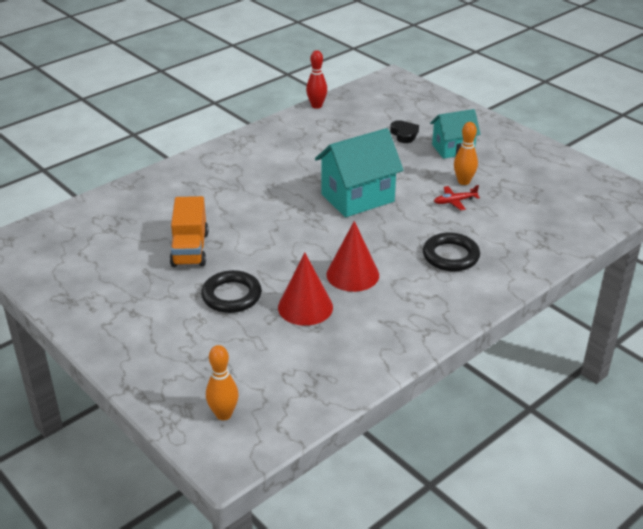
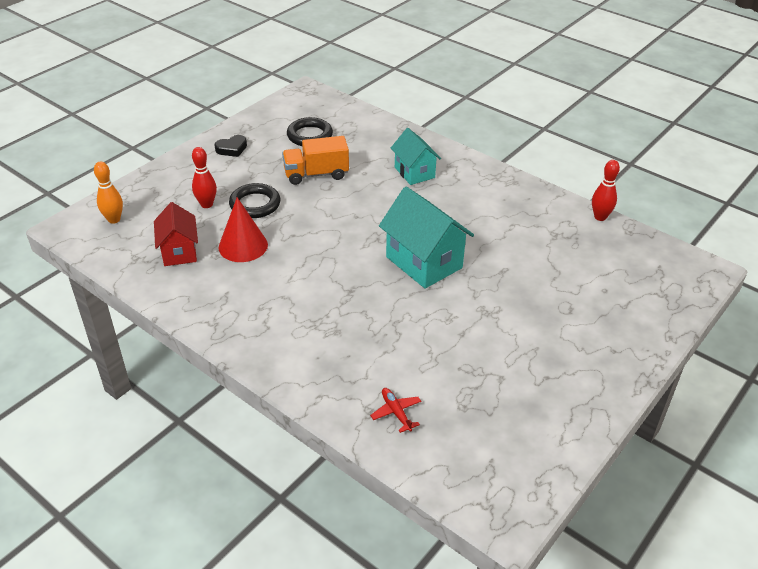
camera: 80 degrees right, 5 degrees up
red cone [326,221,379,292] -> none
black heart [390,120,419,143] -> black heart moved to [214,135,247,157]
black ring [423,233,480,271] -> black ring moved to [287,117,333,146]
turquoise house [430,109,481,159] -> turquoise house moved to [391,128,441,185]
red plane [434,185,480,210] -> red plane moved to [370,388,421,433]
orange bowling pin [454,122,478,185] -> none
none -> red house [154,202,198,266]
none -> red bowling pin [192,147,217,208]

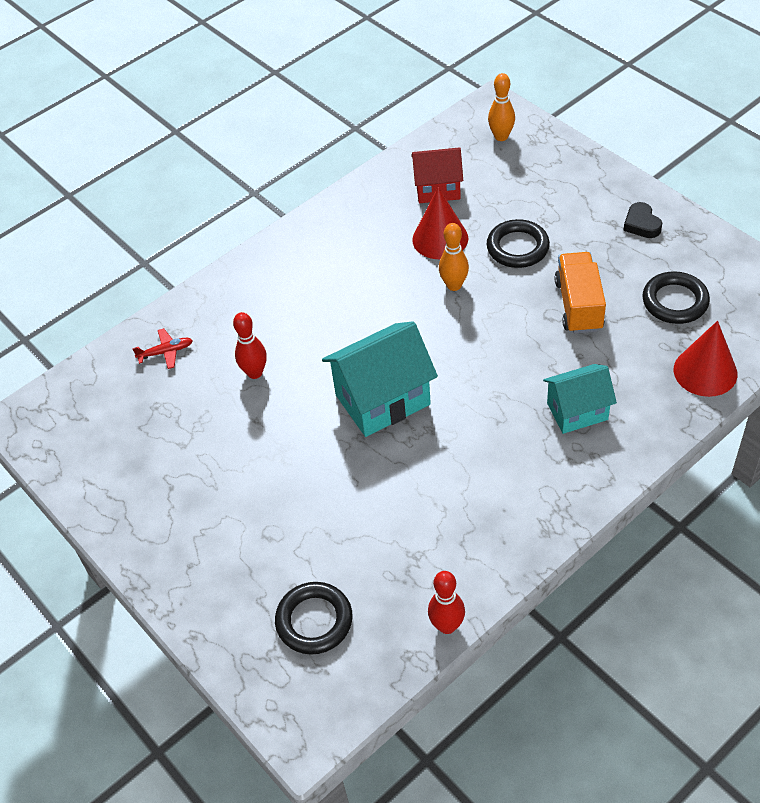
camera: 105 degrees right, 10 degrees up
red bowling pin [192,147,217,208] -> red bowling pin moved to [233,312,267,379]
none -> black ring [275,582,353,655]
none -> orange bowling pin [439,223,469,291]
none -> red cone [674,321,737,397]

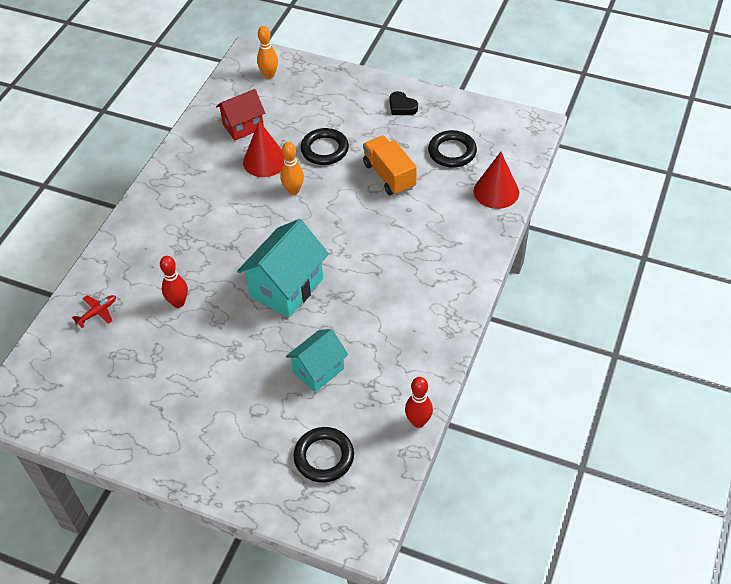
camera: 30 degrees left, 0 degrees up
turquoise house [543,364,617,434] -> turquoise house moved to [286,329,348,392]

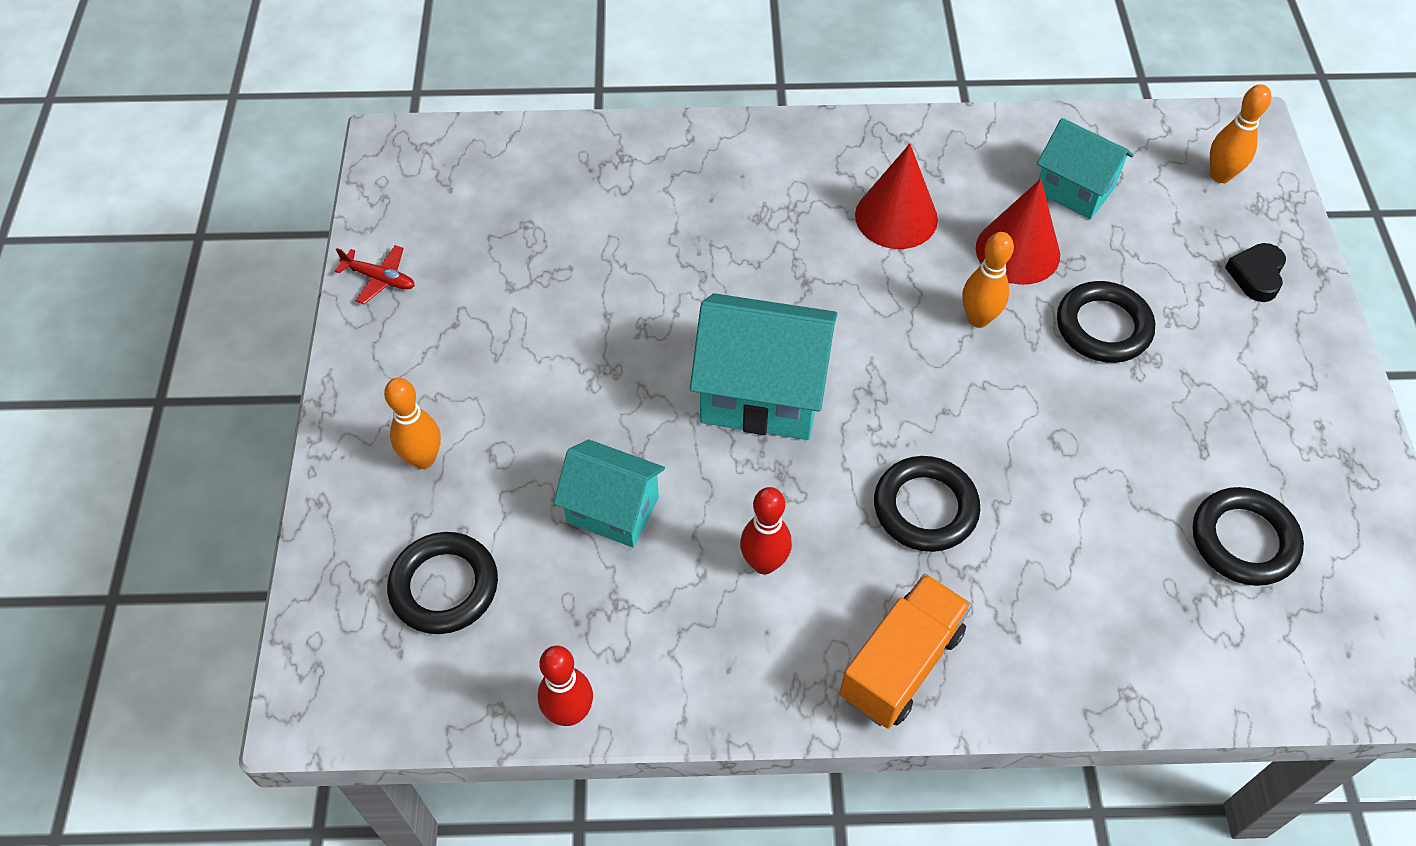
camera: 65 degrees right, 5 degrees up
red plane [72,295,116,328] -> red plane moved to [335,245,415,304]
red bowling pin [160,256,188,308] -> red bowling pin moved to [740,487,792,574]
red house [216,89,265,141] -> turquoise house [1037,118,1134,219]
orange truck [363,136,417,196] -> orange truck moved to [839,574,972,729]
black heart [389,91,418,115] -> black heart moved to [1225,243,1286,302]
red cone [474,152,519,209] -> red cone moved to [855,144,938,249]
none -> orange bowling pin [384,378,441,469]
none -> black ring [874,456,980,552]

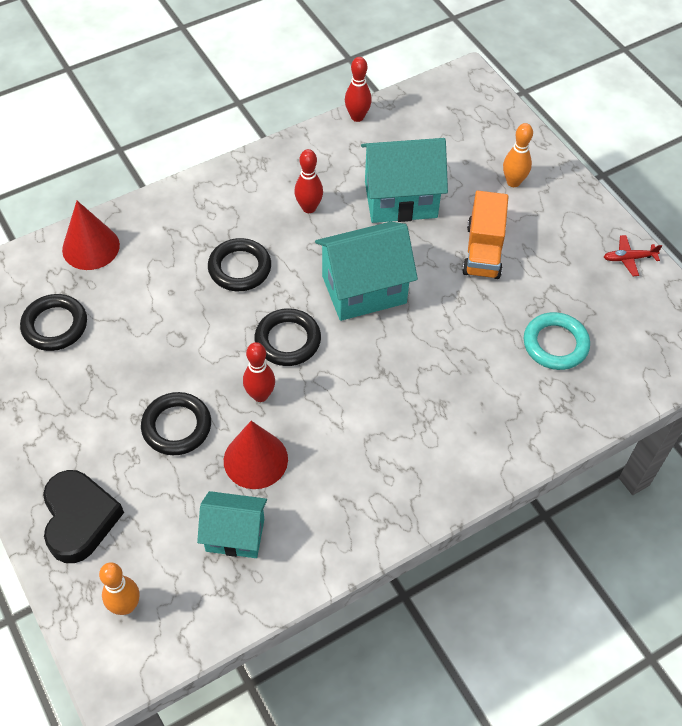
camera: 150 degrees right, 0 degrees up
black ring [387,532,498,634] -> black ring moved to [255,308,321,366]
turquoise house [554,439,665,548] -> turquoise house [361,138,448,223], size x1.57
orange truck [839,574,972,729] -> orange truck moved to [462,191,509,279]
red cone [855,144,938,249] -> red cone moved to [62,201,120,270]
orange bowling pin [962,232,1014,328] -> red bowling pin [243,342,275,402]
black heart [1225,243,1286,302] -> black heart [43,470,124,563], size x1.80
none -> turquoise ring [524,312,590,370]

